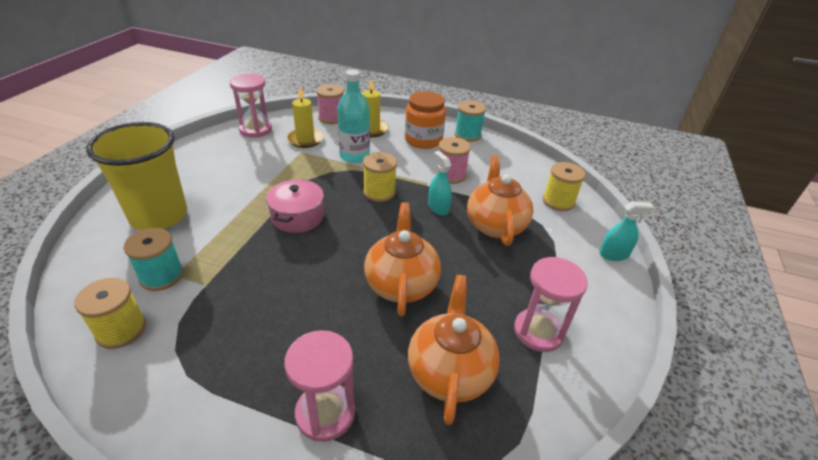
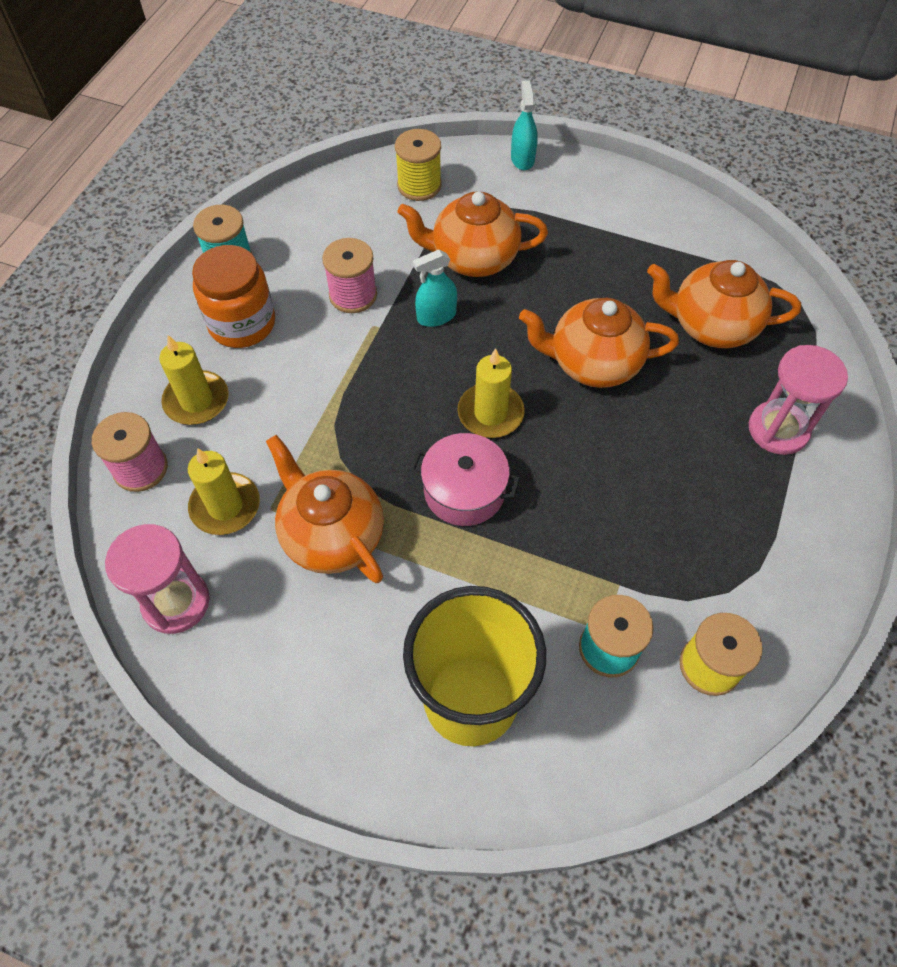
camera: 85 degrees left, 20 degrees up
turquoise bottle [337,70,370,163] -> none
yellow spool [363,152,397,202] -> none
pink hourglass [514,257,588,352] -> none
none -> orange teapot [266,435,384,583]
none -> yellow candle [458,348,525,438]

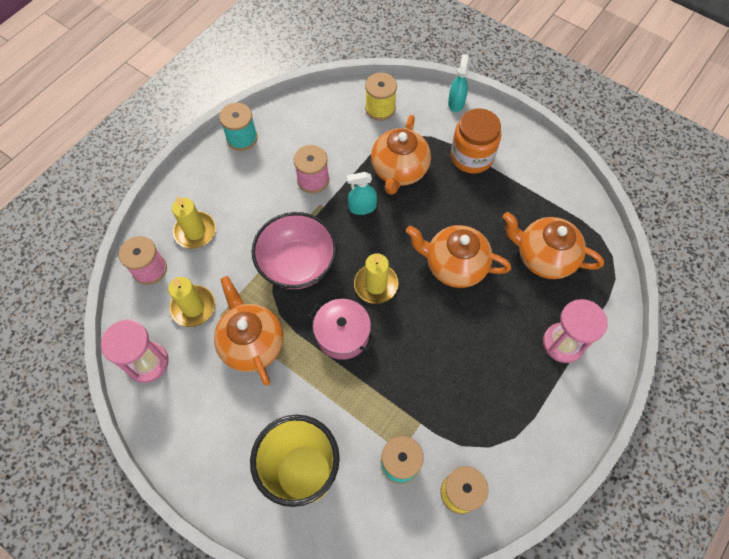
camera: 15 degrees right, 5 degrees up
orange jar [192,245,275,348] -> orange jar moved to [451,108,501,174]
orange teapot [397,191,548,277] -> orange teapot turned 90 degrees counterclockwise [371,115,431,195]
none -> pink bowl [252,212,337,289]

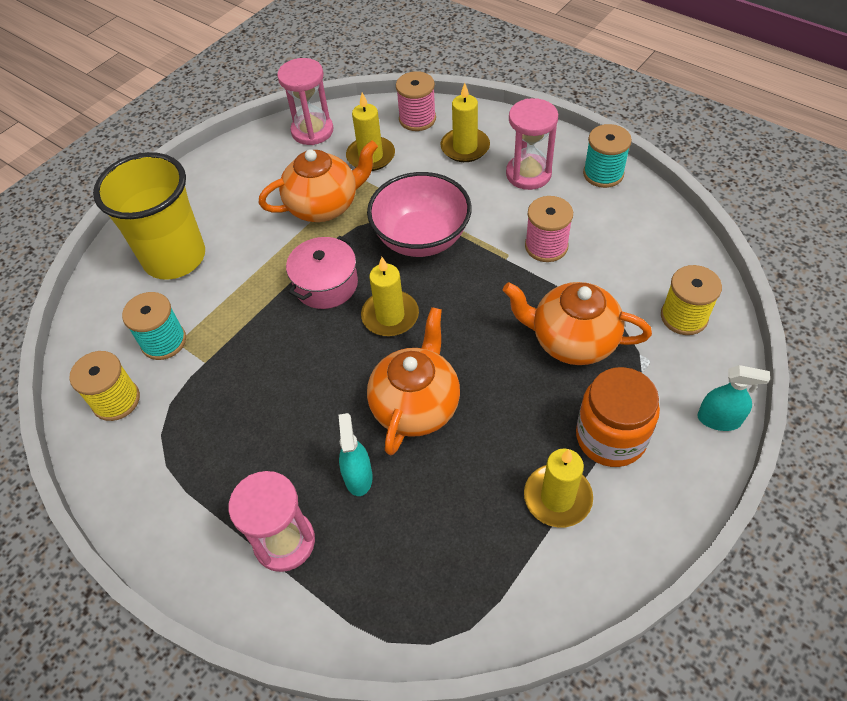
camera: 95 degrees right, 10 degrees down
turquoise spray bottle [347,172,377,215] -> turquoise spray bottle moved to [339,413,373,496]
orange teapot [503,212,604,279] -> none
none -> pink hourglass [506,98,558,190]
none -> yellow candle [524,448,593,528]

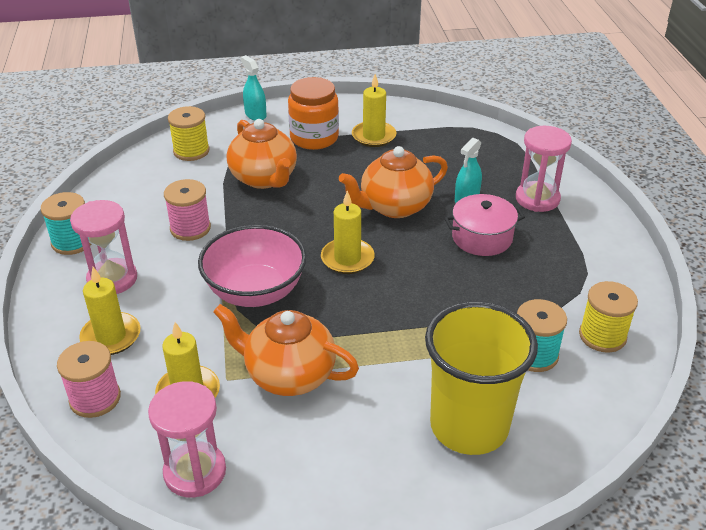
camera: 140 degrees left, 15 degrees down
pink pot [286,236,358,309] -> pink pot moved to [444,194,525,256]

